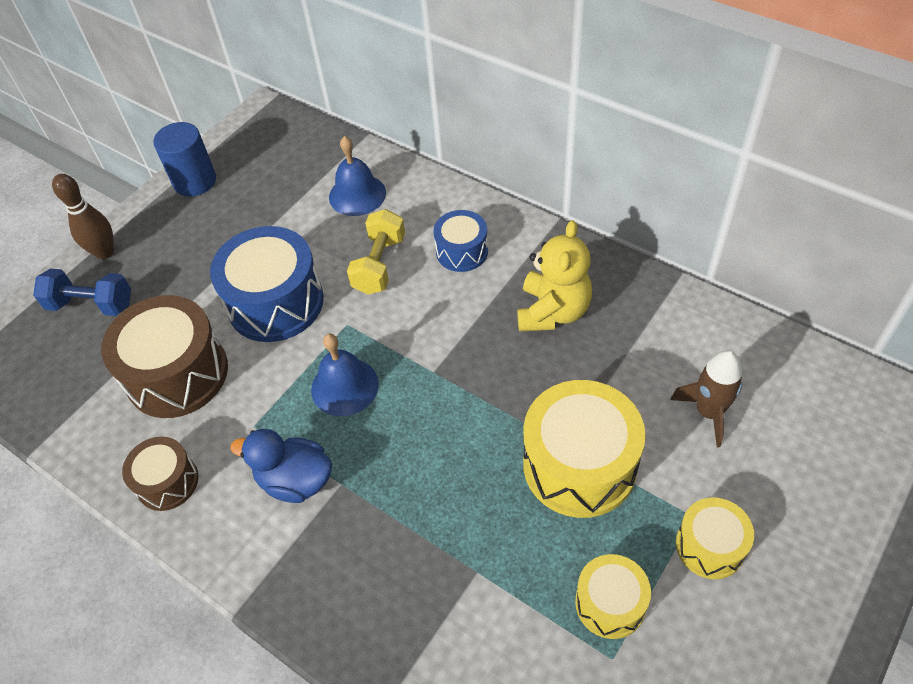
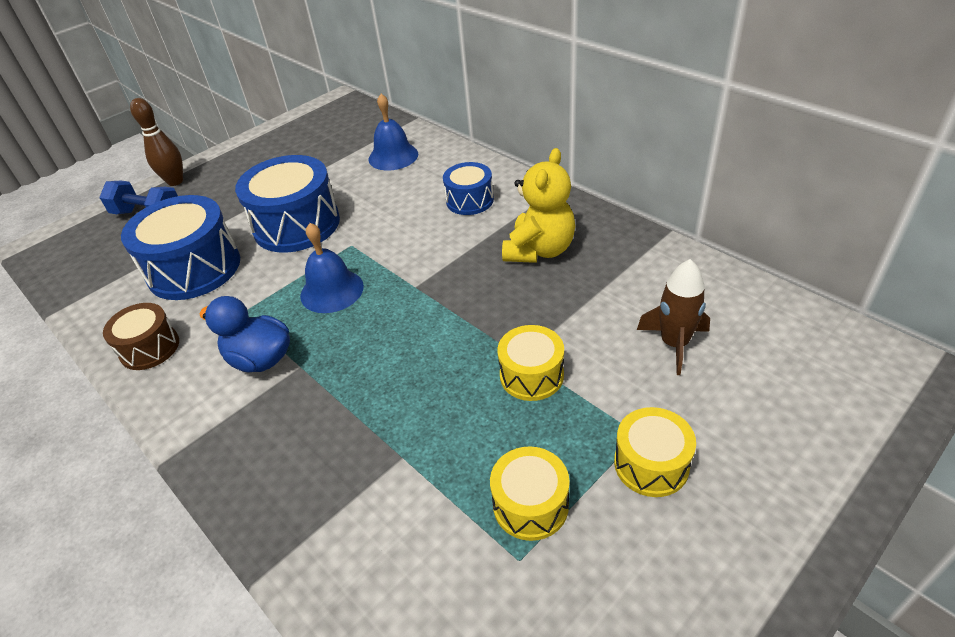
camera: 10 degrees right, 10 degrees down
brown drum [101,295,228,418] -> blue drum [121,195,240,300]
blue cylinder [153,122,216,197] -> none
yellow dumbbell [347,209,405,295] -> none
yellow drum [523,380,646,518] -> yellow drum [497,325,564,401], size x0.56

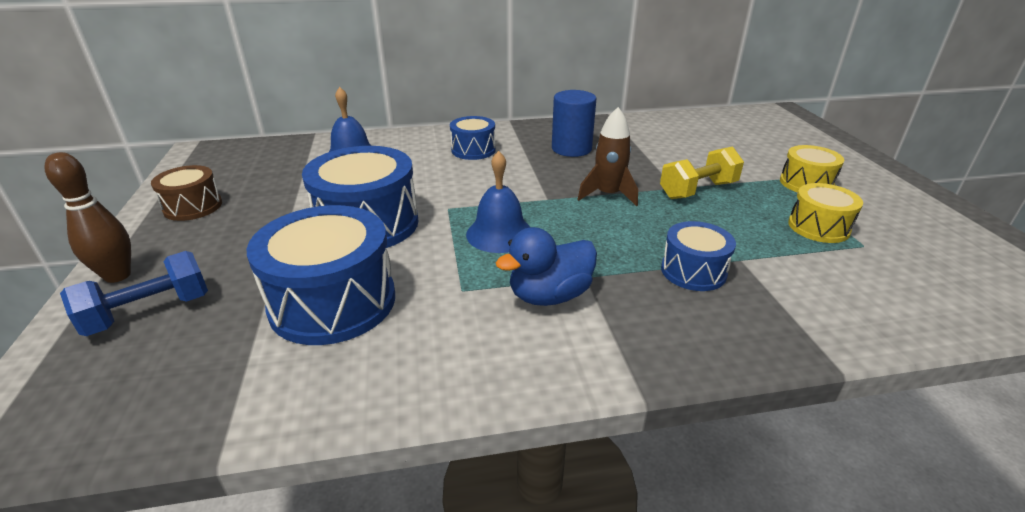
camera: 60 degrees left, 10 degrees down
brown drum [103,303,179,370] -> brown drum moved to [151,165,222,221]
yellow drum [497,325,564,401] -> yellow dumbbell [660,146,744,199]
yellow teddy bear [502,148,575,263] -> blue cylinder [552,90,596,157]
brown rocket [637,259,710,375] -> brown rocket moved to [577,107,638,207]
none -> blue drum [661,221,736,291]

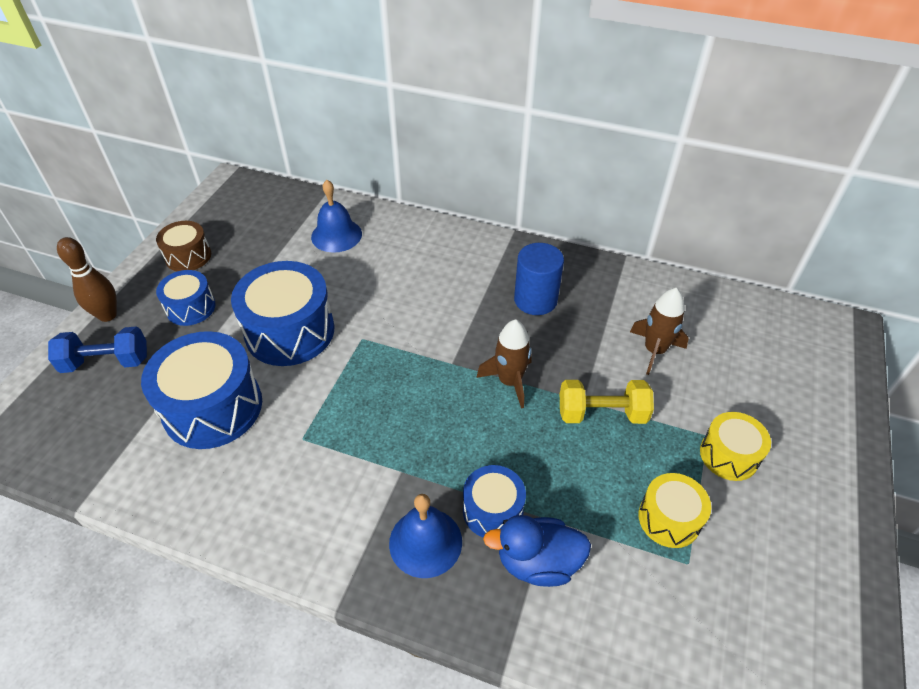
camera: 30 degrees right, 15 degrees up
blue drum [450,116,496,160] -> blue drum moved to [156,270,216,326]
blue bell [466,151,530,253] -> blue bell moved to [389,494,462,578]
blue duck [496,227,597,306] -> blue duck moved to [483,515,591,587]
none -> brown rocket [630,288,689,375]

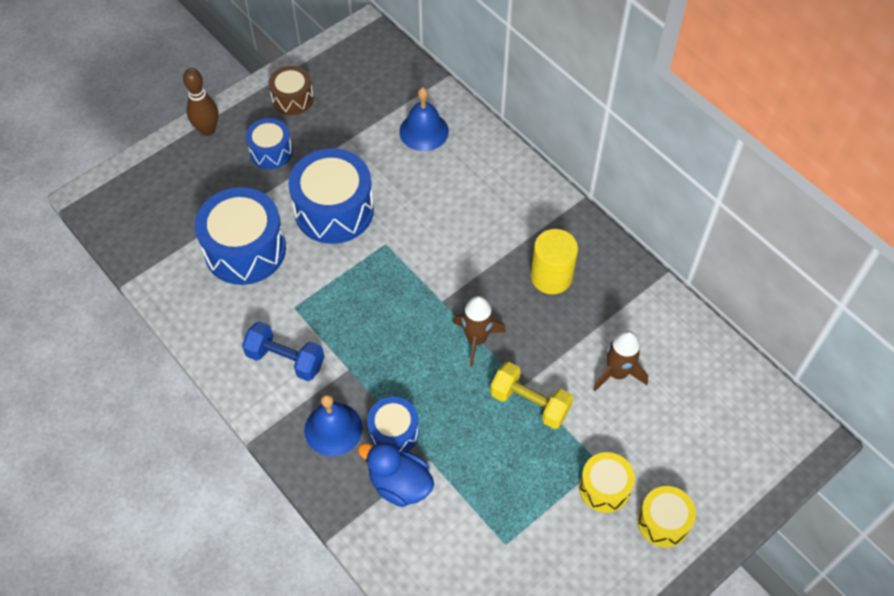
camera: 30 degrees right, 10 degrees up
blue dumbbell [48,326,147,373] -> blue dumbbell moved to [242,321,324,381]
blue cylinder [514,243,564,315] -> yellow cylinder [531,229,578,294]
yellow drum [638,473,711,548] -> yellow drum moved to [638,486,696,548]

